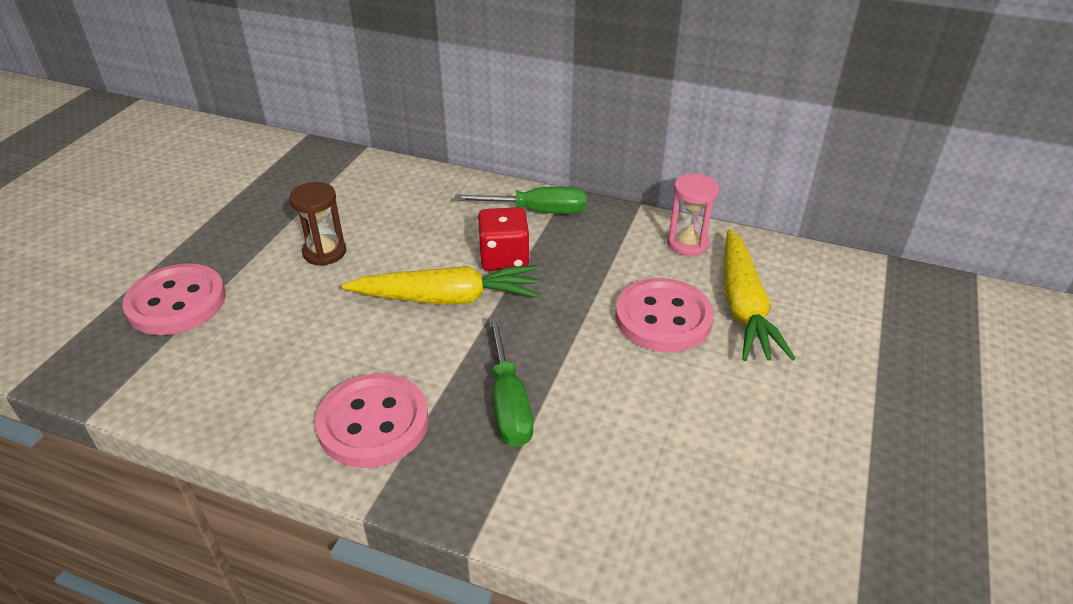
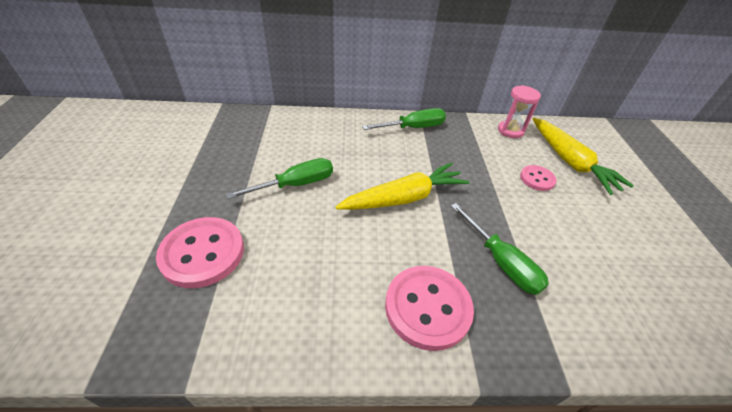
camera: 25 degrees left, 5 degrees up
brown hourglass [289,182,346,266] -> green screwdriver [226,158,333,199]
red dice [477,207,530,271] -> none
pink button [615,278,714,352] -> pink button [520,165,557,191], size x0.55

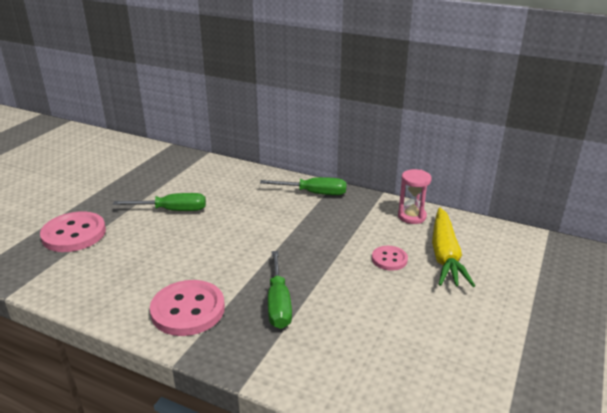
camera: 30 degrees right, 15 degrees down
yellow carrot [336,163,469,210] -> none

